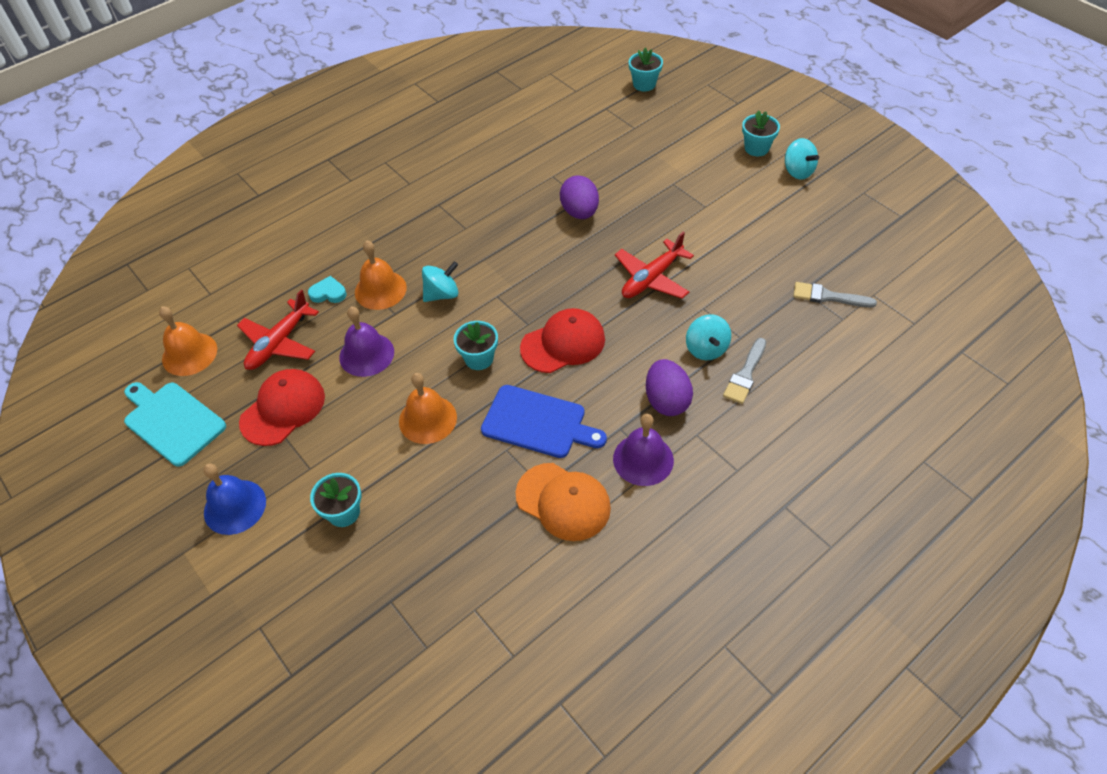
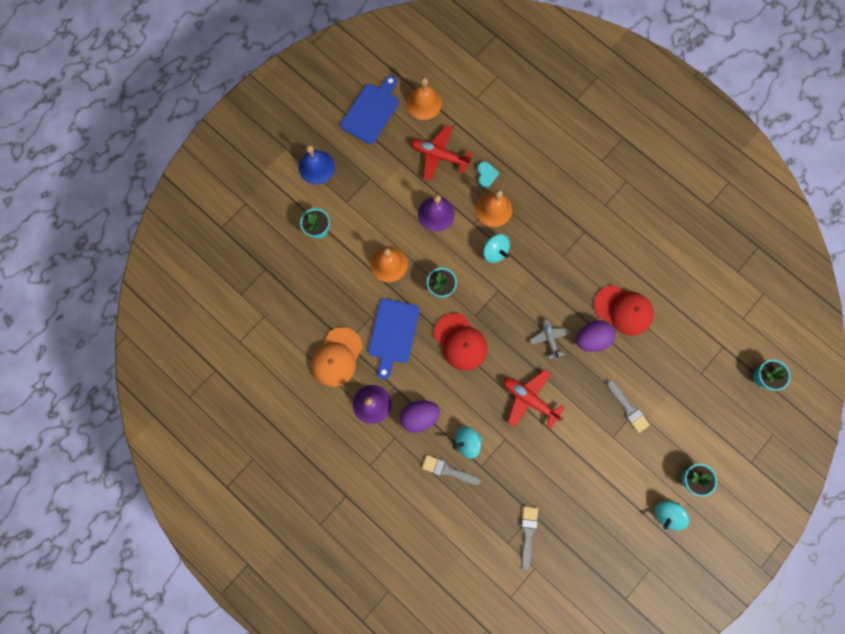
camera: 80 degrees right, 25 degrees up
turquoise cutting board [124,382,226,467] -> blue cutting board [340,75,399,144]
red cap [239,369,325,446] -> red cap moved to [594,285,654,336]
none -> grey plane [530,317,571,359]
none -> grey brush [606,380,650,433]

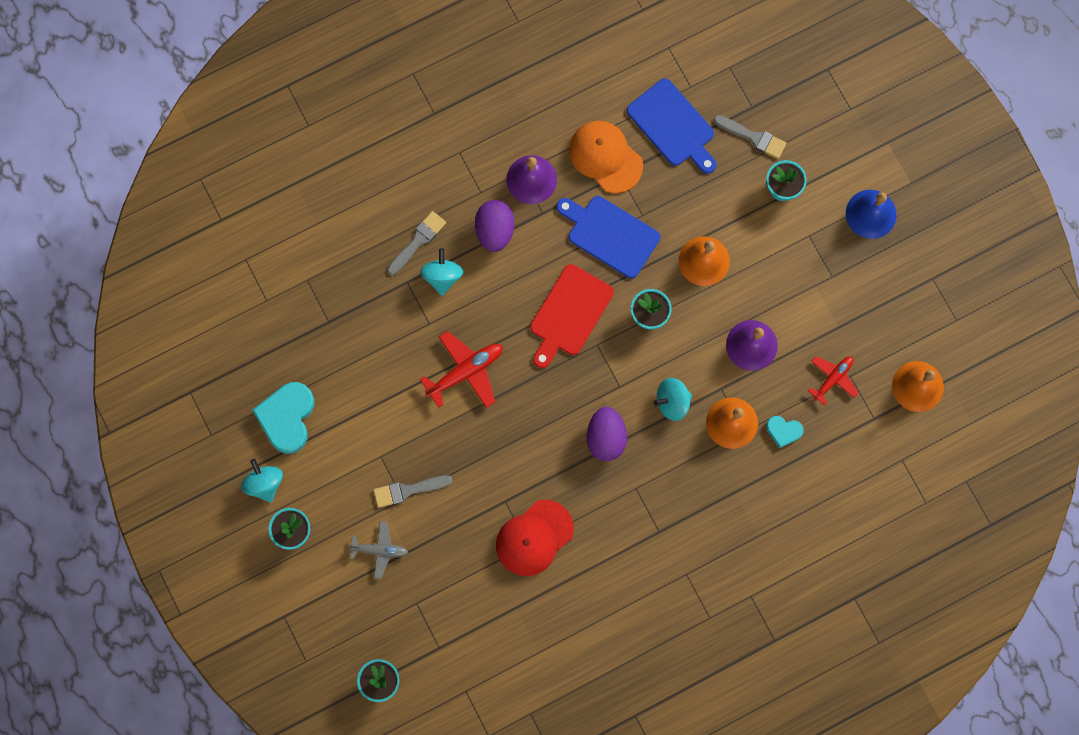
camera: 110 degrees right, 0 degrees up
blue cutting board [340,75,399,144] -> blue cutting board moved to [627,78,716,174]
red plane [411,125,472,181] -> red plane [808,356,858,405], size x0.65
red cap [434,313,487,371] -> red cutting board [530,264,614,368]
grey brush [521,506,538,570] -> grey brush moved to [714,115,786,159]
grey plane [530,317,571,359] -> grey plane moved to [347,521,408,579]
purple egg [576,320,615,352] -> purple egg moved to [587,407,627,461]
none -> turquoise heart [252,382,314,454]

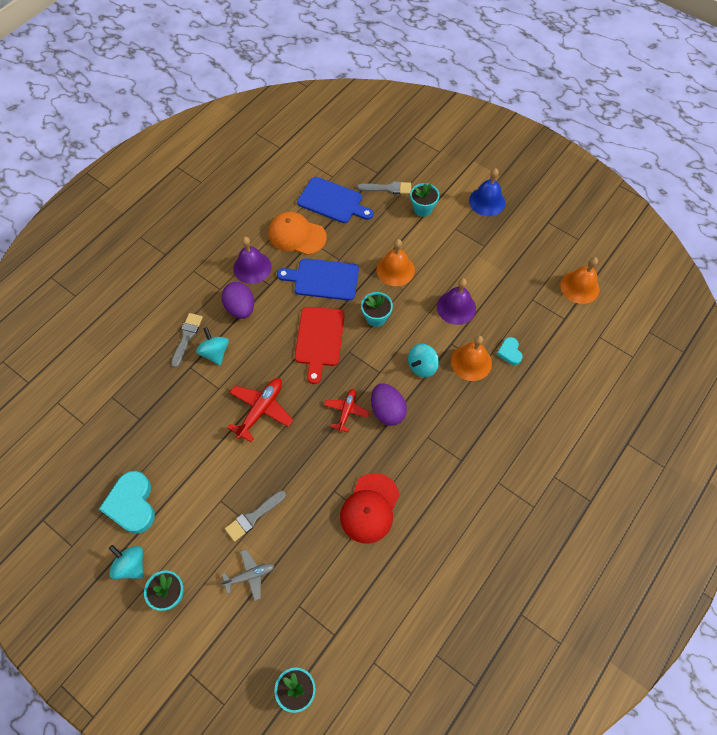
camera: 25 degrees left, 15 degrees down
turquoise heart [766,416,804,448] -> turquoise heart turned 90 degrees clockwise [496,337,523,365]
red plane [808,356,858,405] -> red plane moved to [324,389,370,432]

